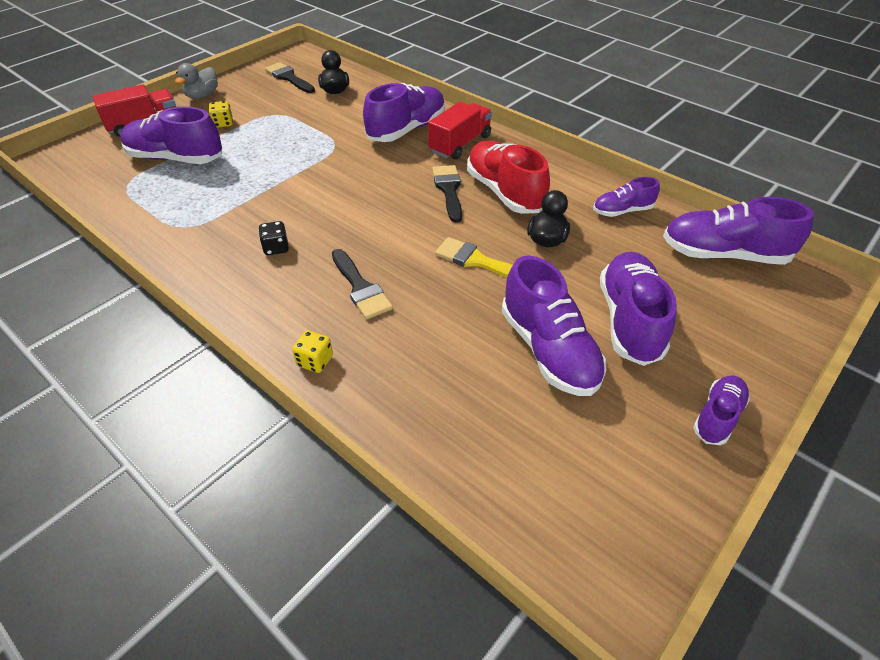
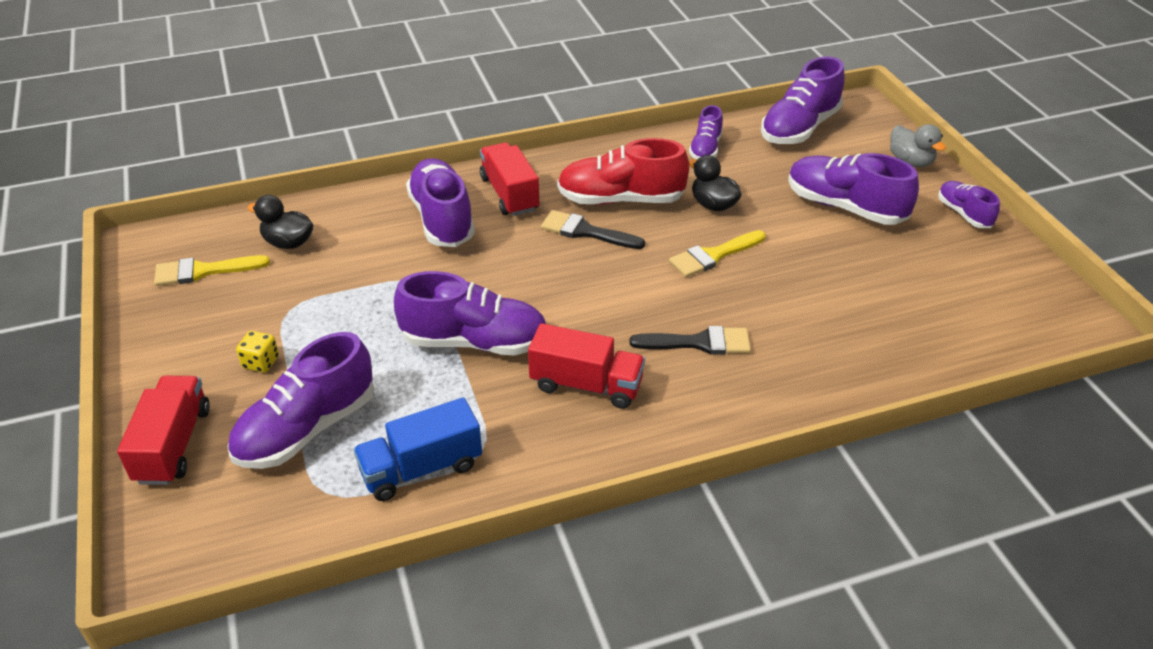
camera: 60 degrees left, 5 degrees down
grey duck [175,63,218,99] -> grey duck moved to [890,124,946,167]
black dice [259,221,289,255] -> red truck [528,323,645,409]
black brush [265,62,315,93] -> yellow brush [154,255,270,286]
yellow dice [292,330,333,373] -> none
purple shoe [502,255,606,396] -> purple shoe moved to [394,271,546,356]
none -> blue truck [353,397,482,501]

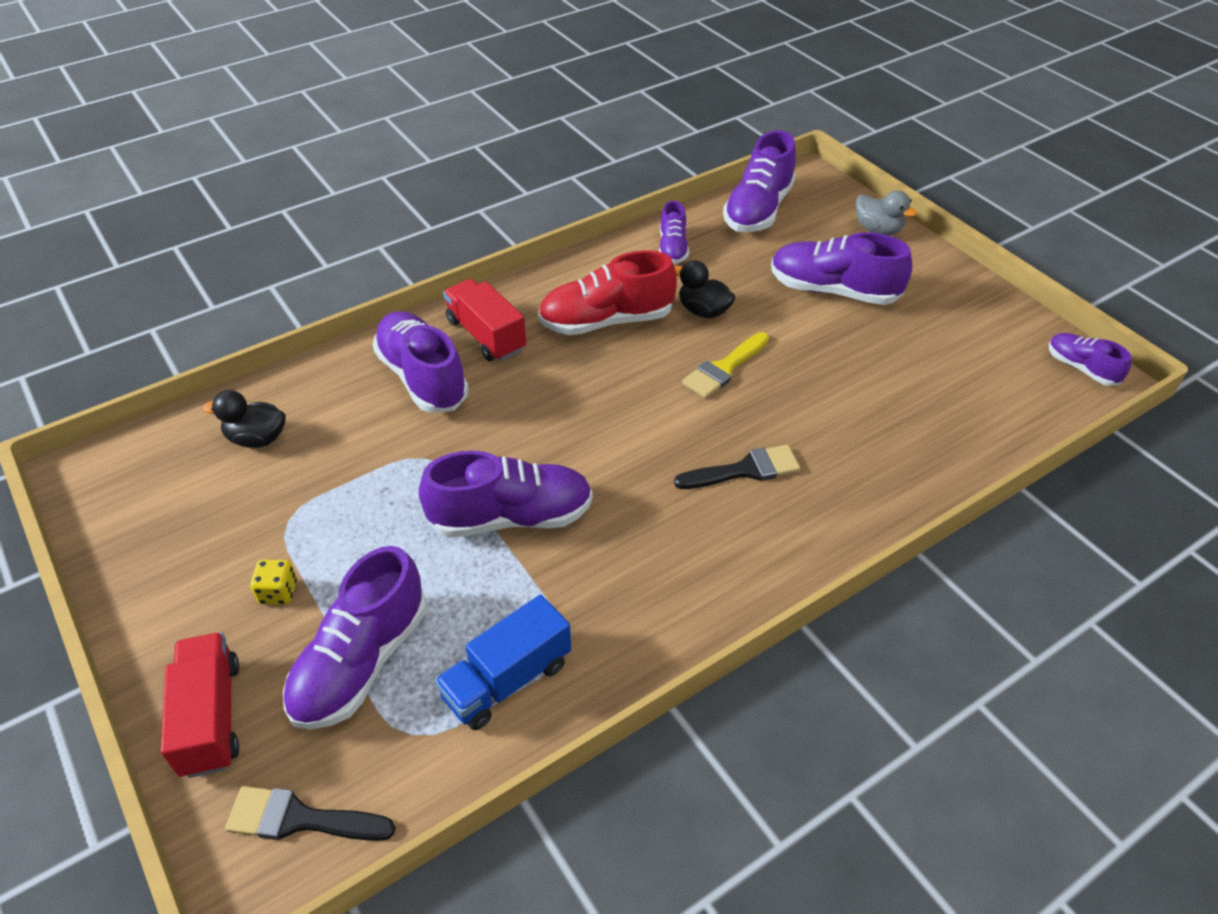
camera: 15 degrees left, 5 degrees up
yellow brush [154,255,270,286] -> none
red truck [528,323,645,409] -> none
black brush [541,210,645,249] -> black brush moved to [225,786,396,841]
purple shoe [938,181,1000,228] -> purple shoe moved to [1049,333,1132,386]

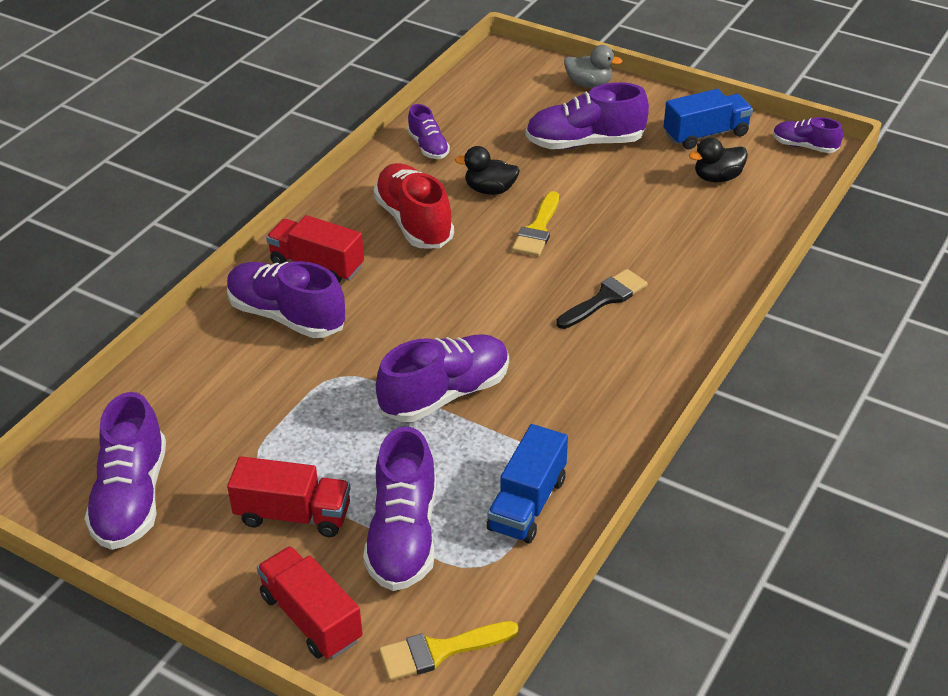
camera: 25 degrees left, 5 degrees down
black duck [203,390,286,448] -> black duck moved to [689,137,748,182]
black brush [225,786,396,841] -> yellow brush [379,621,519,681]
yellow dice [250,560,297,605] -> red truck [227,456,351,537]
red shoe [538,250,677,335] -> red shoe turned 105 degrees clockwise [373,163,454,248]
purple shoe [723,130,796,232] -> purple shoe moved to [84,392,166,550]
none -> blue truck [664,89,753,149]

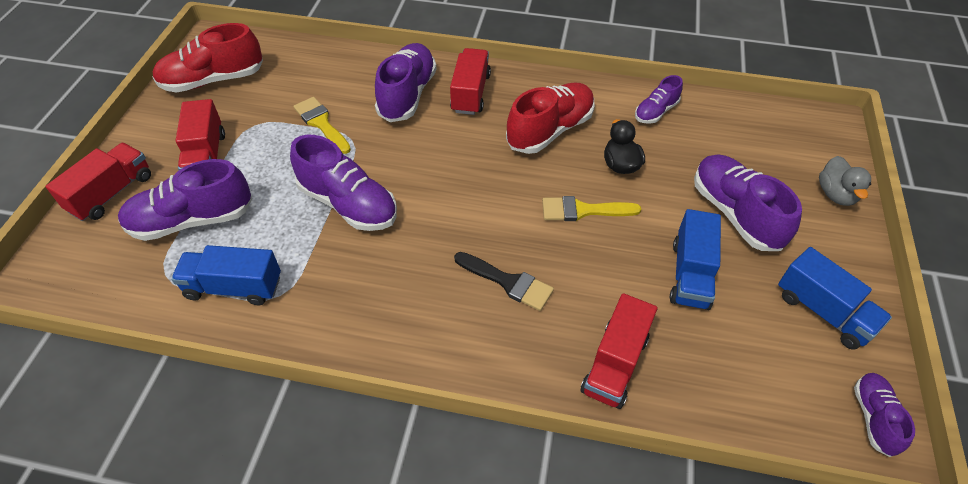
camera: 70 degrees right, 10 degrees up
purple shoe [84,392,166,550] -> red shoe [153,23,263,92]
yellow brush [379,621,519,681] -> yellow brush moved to [293,97,351,154]
black duck [689,137,748,182] -> none
none -> red truck [581,293,657,409]
none -> blue truck [670,209,721,310]

